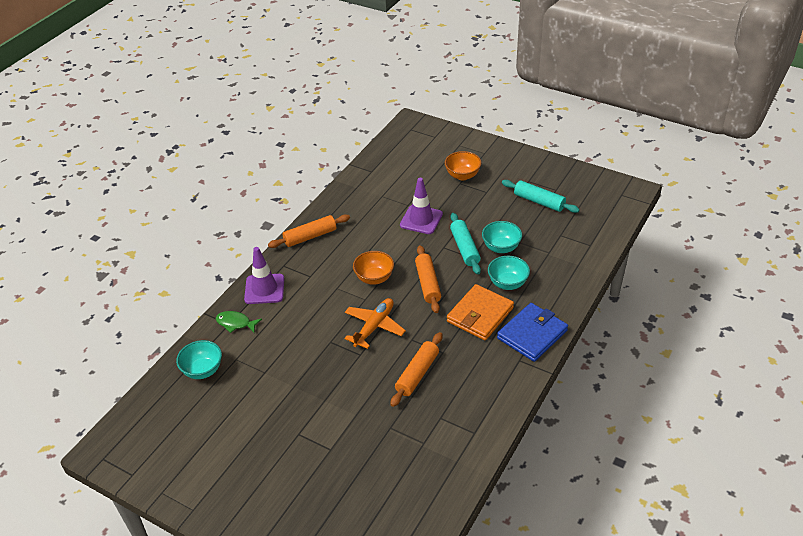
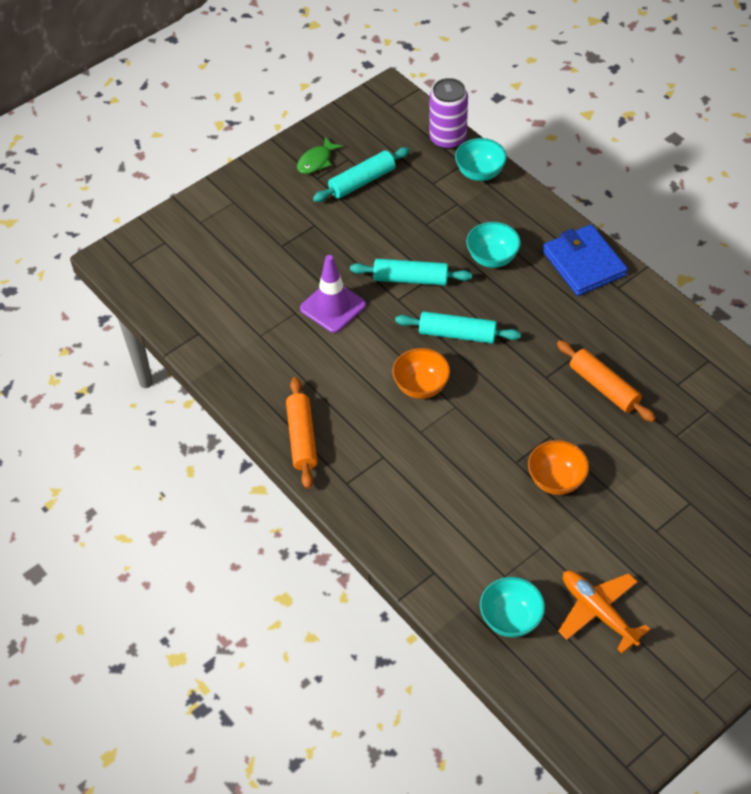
camera: 70 degrees left, 10 degrees up
green fish [216,311,262,333] -> green fish moved to [297,137,343,174]
purple traffic cone [244,247,284,304] -> none
orange plane [344,298,406,349] -> orange plane moved to [558,571,650,653]
orange rolling pin [415,245,441,313] -> turquoise rolling pin [395,312,521,344]
orange bowl [445,151,482,180] -> orange bowl moved to [528,440,589,495]
orange wallet [447,284,514,341] -> none
turquoise bowl [482,221,522,253] -> turquoise bowl moved to [455,138,507,181]
none -> purple can [429,78,468,149]

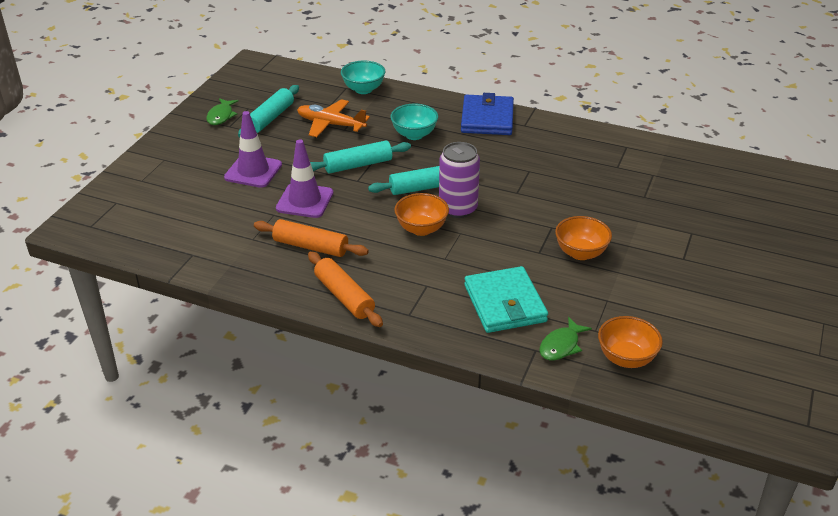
camera: 30 degrees left, 15 degrees down
purple can [429,78,468,149] -> purple can moved to [439,142,480,218]
turquoise bowl [480,577,545,637] -> orange bowl [598,316,663,368]
blue wallet [542,224,628,296] -> blue wallet turned 60 degrees clockwise [461,93,514,135]
orange rolling pin [557,340,656,422] -> orange rolling pin moved to [254,219,369,257]
orange plane [558,571,650,653] -> orange plane moved to [297,99,370,137]
none -> purple traffic cone [224,111,282,188]
none -> turquoise wallet [464,266,548,333]
none -> green fish [539,317,592,360]

